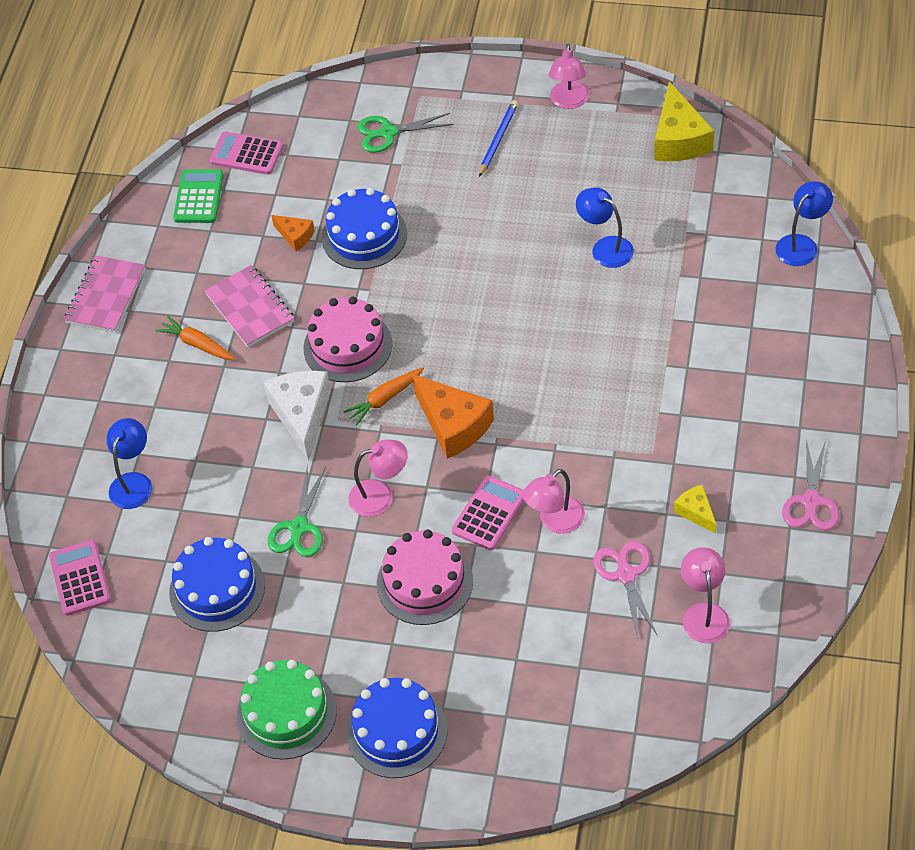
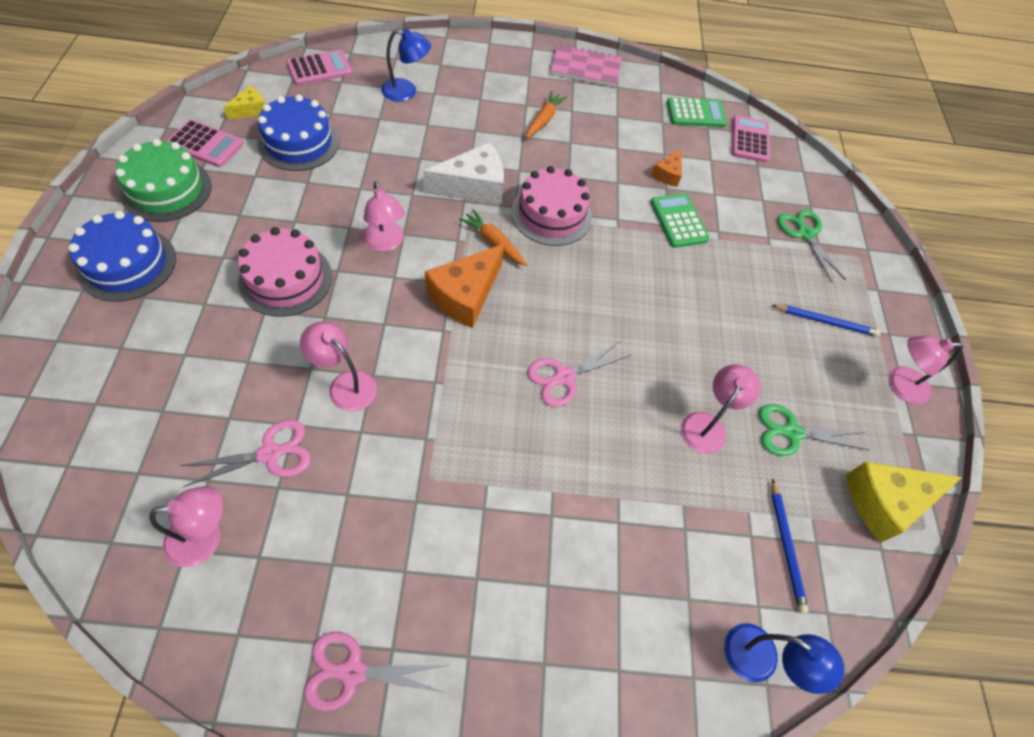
camera: 70 degrees right, 5 degrees up
pink notebook [204,265,295,347] -> none
green scissors [268,465,326,557] -> green scissors moved to [759,404,869,456]
blue cake [322,188,407,269] -> green calculator [650,193,709,248]
pink calculator [452,475,524,550] -> pink calculator moved to [167,119,244,167]
blue lamp [576,187,634,268] -> pink lamp [681,364,760,454]
yellow cheese [674,485,716,534] -> yellow cheese moved to [223,86,265,120]
none -> pink scissors [527,342,631,407]
none -> blue pencil [772,479,809,613]

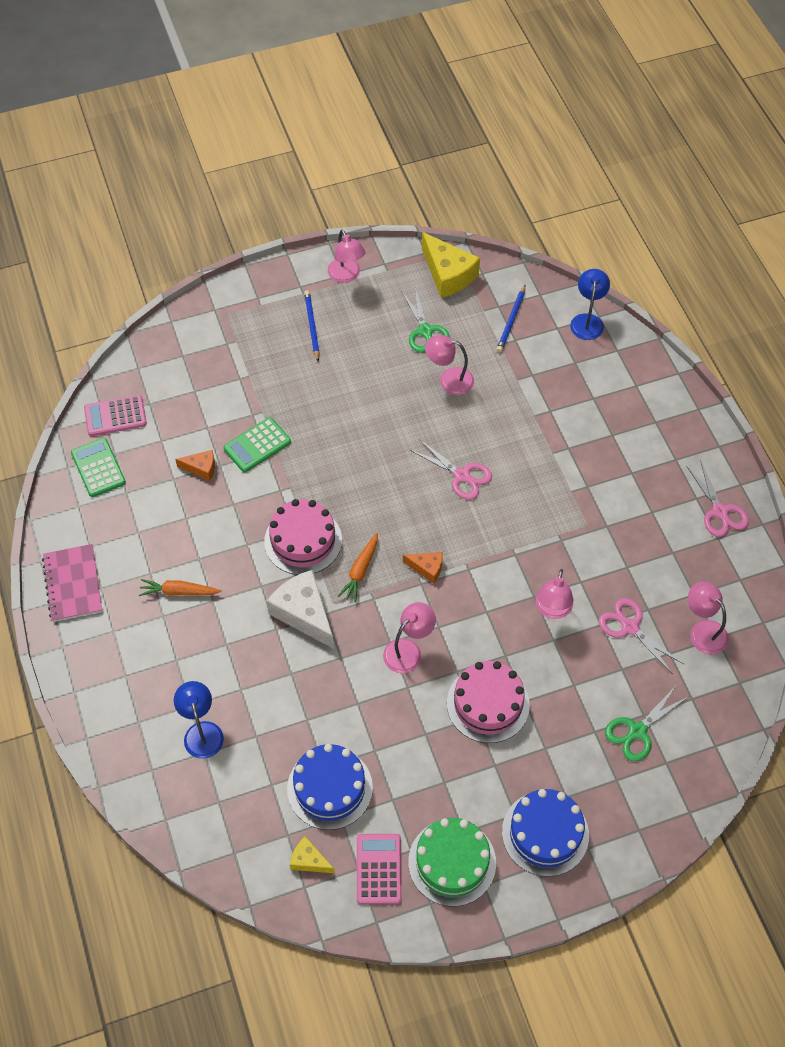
camera: 105 degrees left, 0 degrees up
pink calculator [286,50,352,85] -> none
orange cheese [425,244,504,328] -> orange cheese [403,552,443,584], size x0.53
blue pencil [772,479,809,613] -> blue pencil turned 135 degrees clockwise [496,285,525,353]
green scissors [777,209,846,282] -> green scissors moved to [605,687,689,761]

